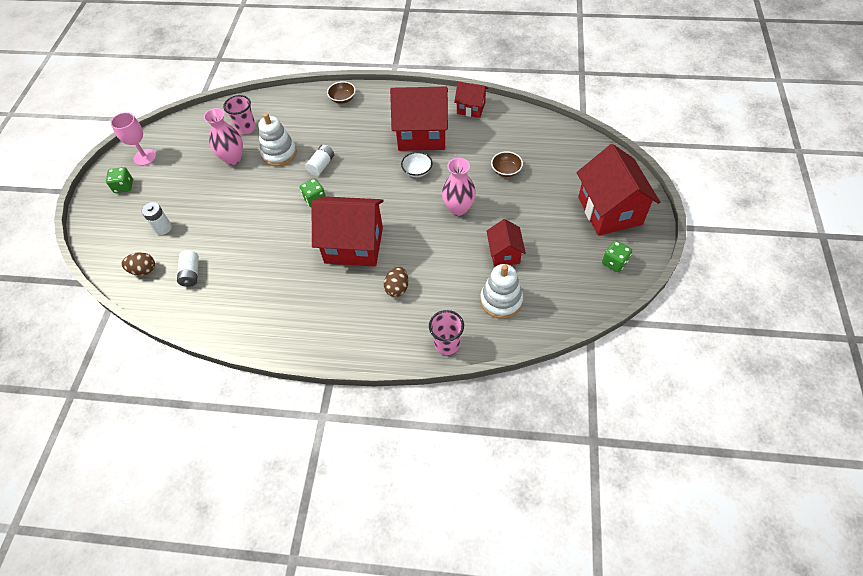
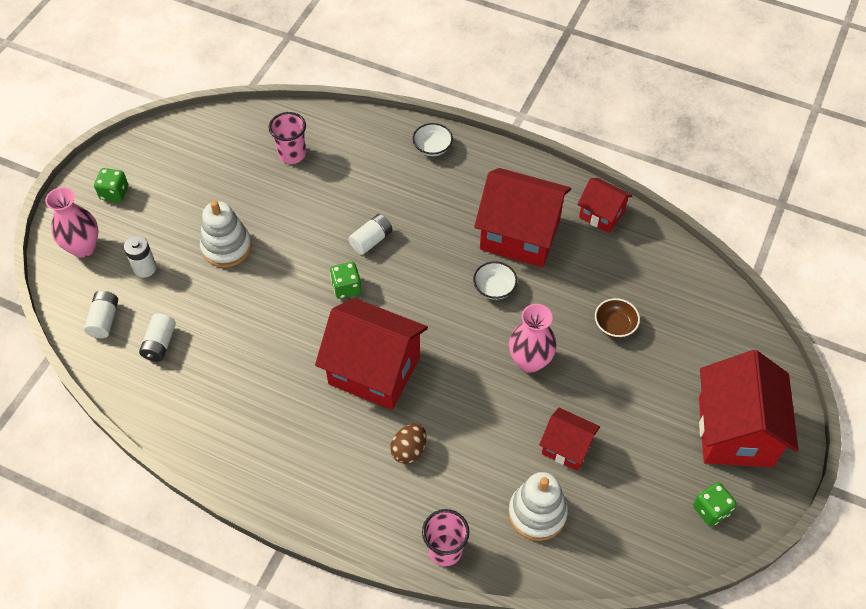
camera: 15 degrees right, 0 degrees up
pink goblet [111,112,156,166] -> none
brown egg [122,252,155,275] -> white battery [84,291,118,338]
pink vase [204,108,243,165] -> pink vase moved to [45,187,99,258]
white stacking toy [258,113,297,166] -> white stacking toy moved to [200,201,252,268]
brown bowl [327,81,356,104] -> white bowl [412,123,453,156]
red house [487,219,526,267] -> red house turned 75 degrees counterclockwise [539,408,600,471]

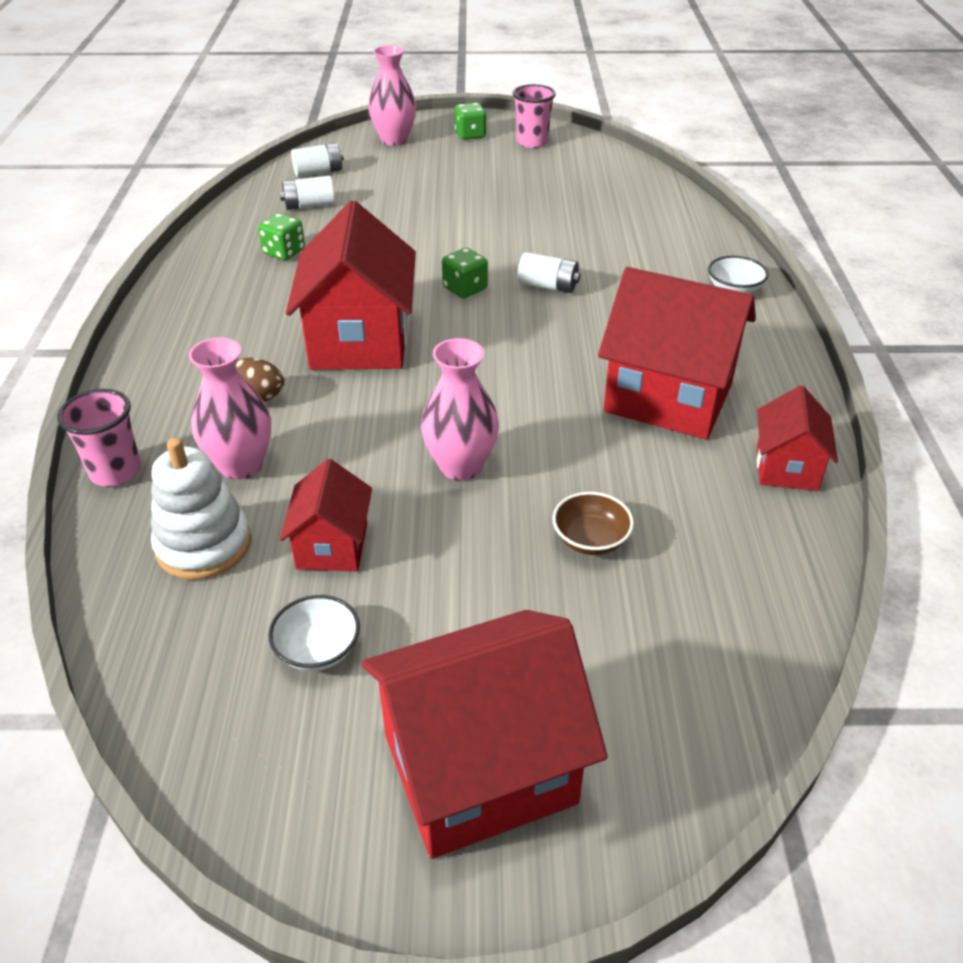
camera: 65 degrees right, 15 degrees down
white battery [124,236,157,278] -> none
white stacking toy [200,201,252,268] -> none
pink cup [269,112,306,164] -> pink cup moved to [513,84,556,148]
white bowl [473,261,517,300] -> white bowl moved to [269,595,360,671]
red house [474,168,571,268] -> red house turned 60 degrees counterclockwise [598,267,756,439]
green dice [693,482,737,526] -> green dice moved to [258,213,305,260]
none -> pink vase [189,337,271,480]

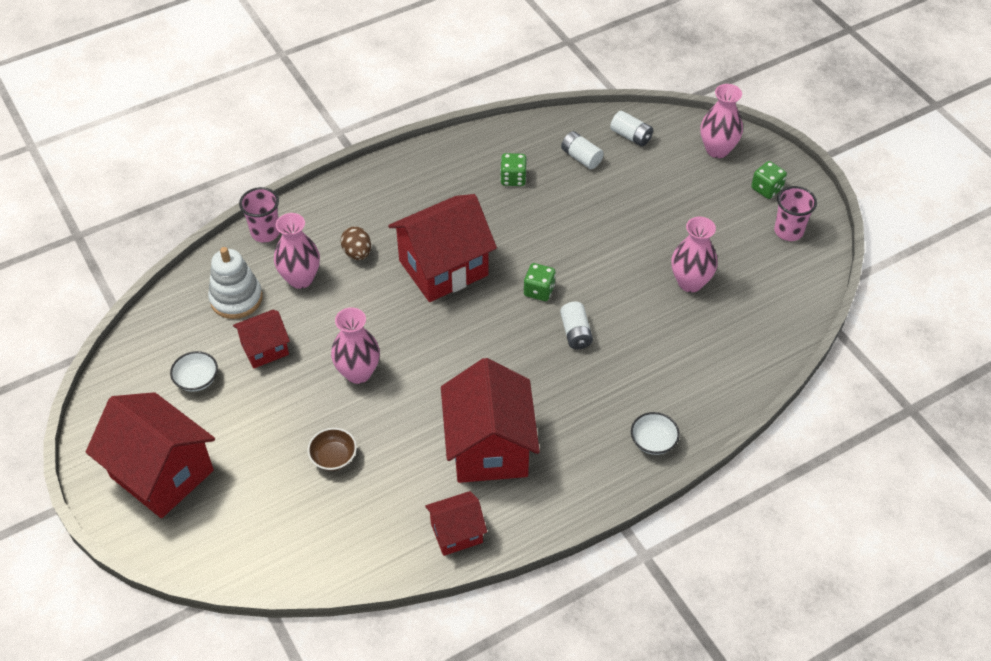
camera: 60 degrees right, 10 degrees up
none -> pink vase [671,217,718,292]

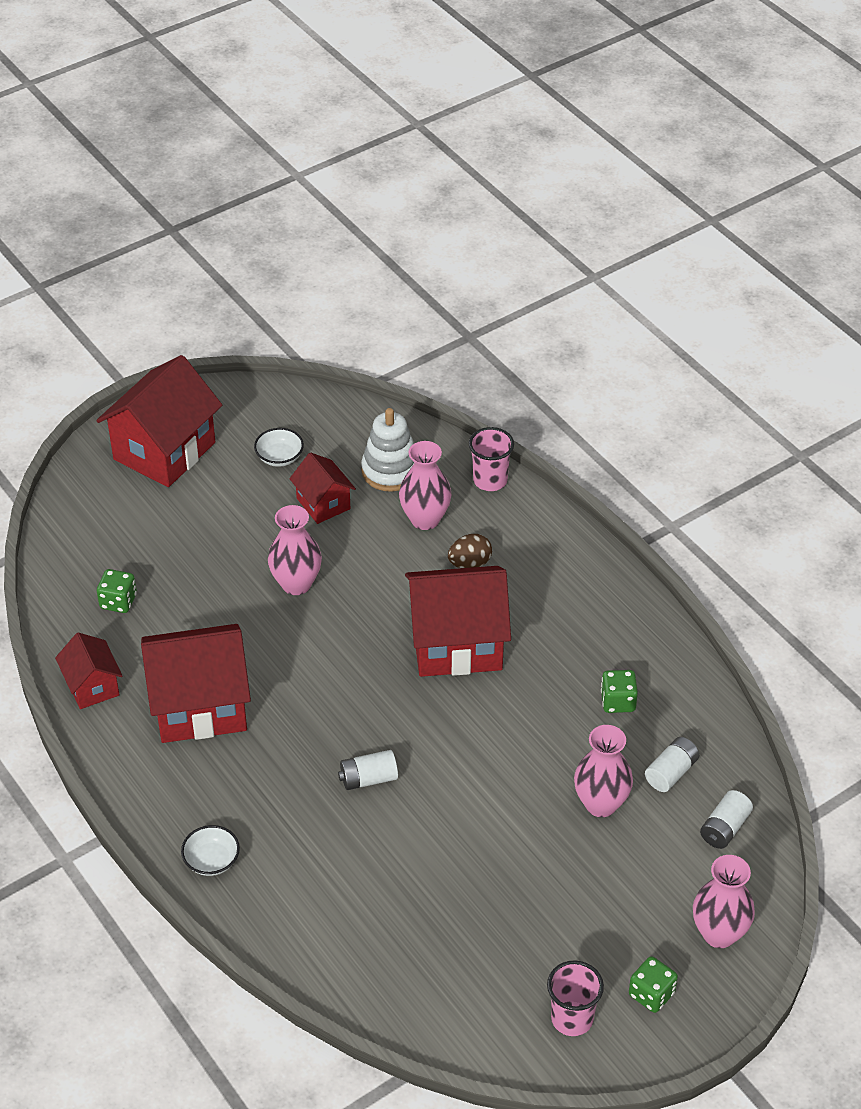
camera: 85 degrees right, 5 degrees down
brown bowl [307,428,357,471] -> none
red house [388,194,497,302] -> red house turned 60 degrees counterclockwise [405,566,511,677]
green dice [524,263,556,301] -> green dice moved to [97,569,137,613]
pink vase [671,217,718,292] -> pink vase moved to [574,725,633,817]

